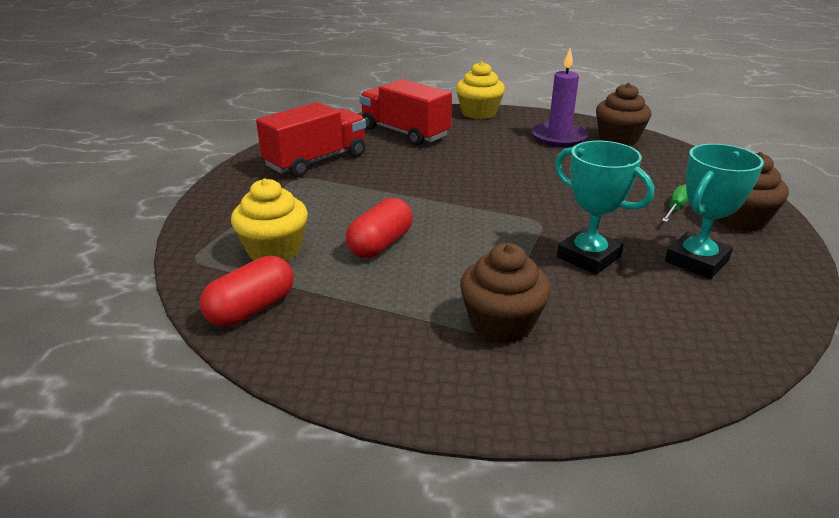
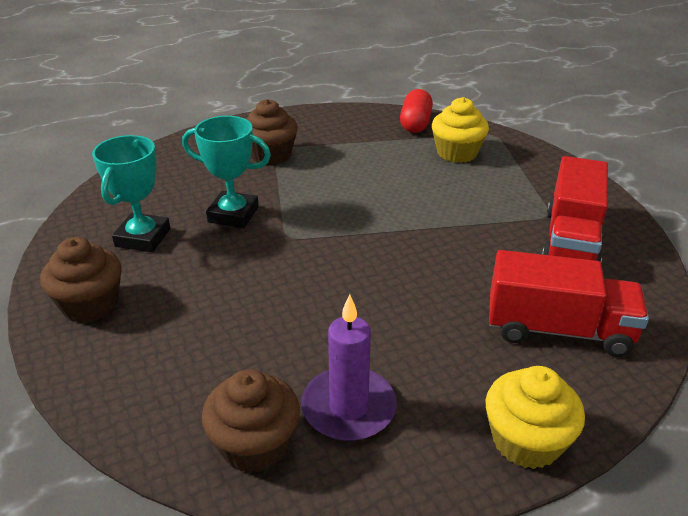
camera: 150 degrees right, 5 degrees up
red capsule [346,198,413,258] -> none
green screwdriver [662,184,688,222] -> none

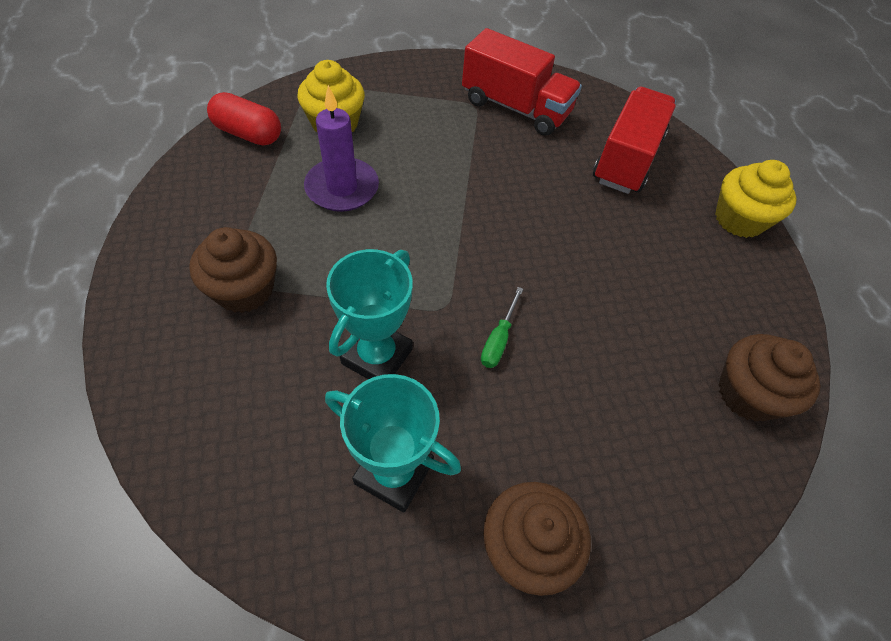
camera: 80 degrees left, 20 degrees up
purple candle [301,294,397,441] -> purple candle moved to [304,85,379,212]
none -> green screwdriver [481,287,523,368]

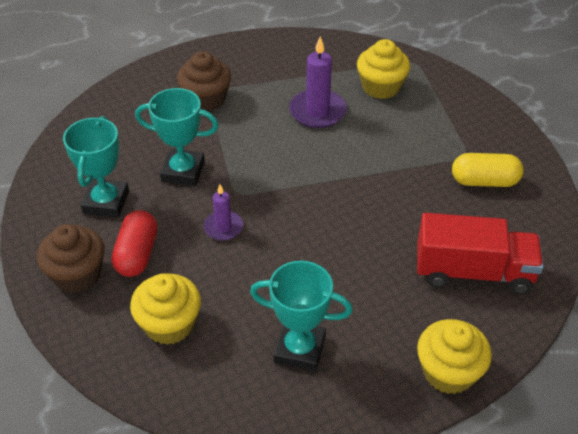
camera: 75 degrees right, 10 degrees down
red capsule [207,92,281,146] -> red capsule moved to [112,210,157,277]
red truck [462,28,582,136] -> yellow capsule [452,153,524,187]
green screwdriver [481,287,523,368] -> purple candle [204,184,243,241]
brown cupcake [719,334,821,422] -> none
none -> yellow cupcake [130,274,201,345]
none -> turquoise trophy [250,261,353,371]

